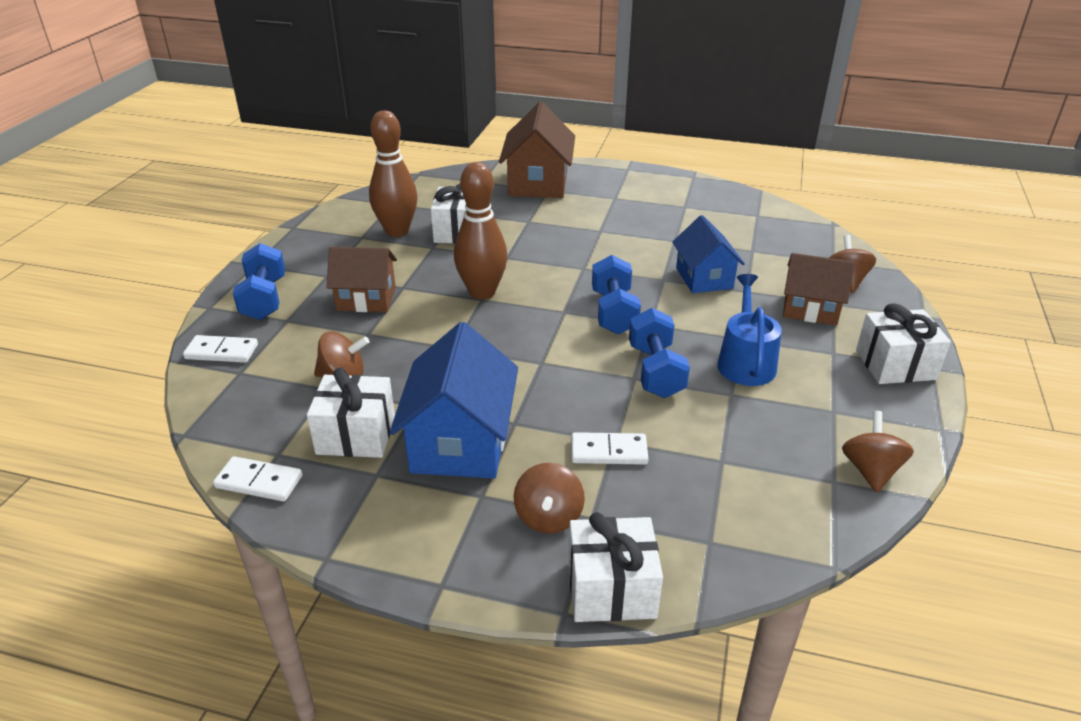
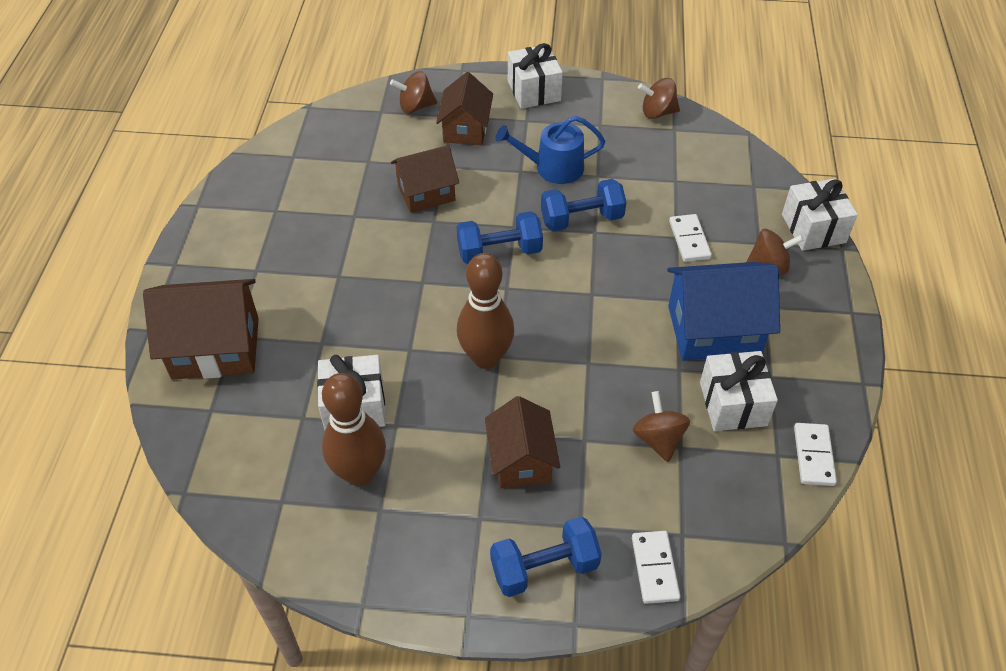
camera: 100 degrees left, 15 degrees up
blue house [672,215,745,293] -> brown house [391,145,459,213]

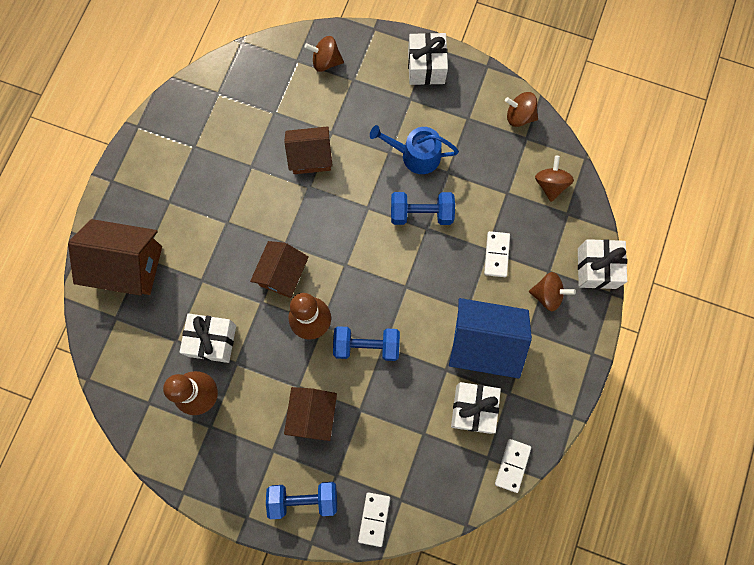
camera: 15 degrees right, 25 degrees up
brown house [436,72,493,145] -> brown house moved to [250,241,309,298]
blue dumbbell [456,211,543,264] -> blue dumbbell moved to [333,326,400,361]
brown spinning top [633,391,690,462] -> brown spinning top moved to [535,156,574,202]

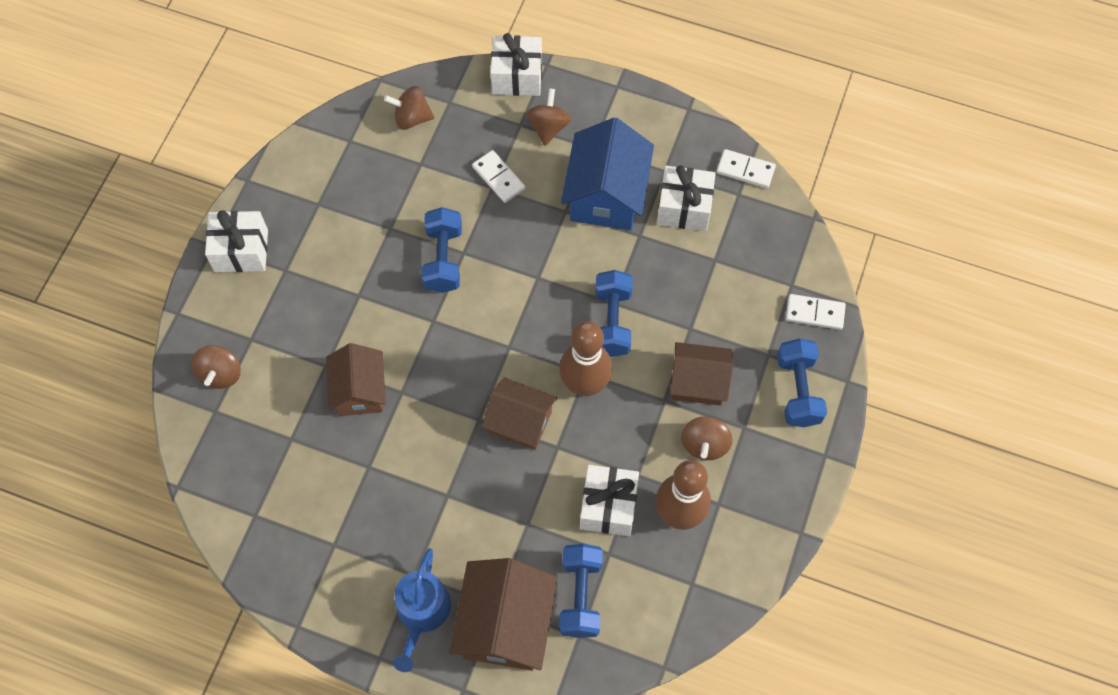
camera: 90 degrees left, 10 degrees down
blue watering can [370,125,459,174] -> blue watering can moved to [393,548,451,672]
white domino [484,231,510,277] -> white domino turned 45 degrees clockwise [472,150,526,203]
brown spinning top [505,92,538,127] -> brown spinning top moved to [681,416,732,460]
none -> blue dumbbell [559,544,603,638]

